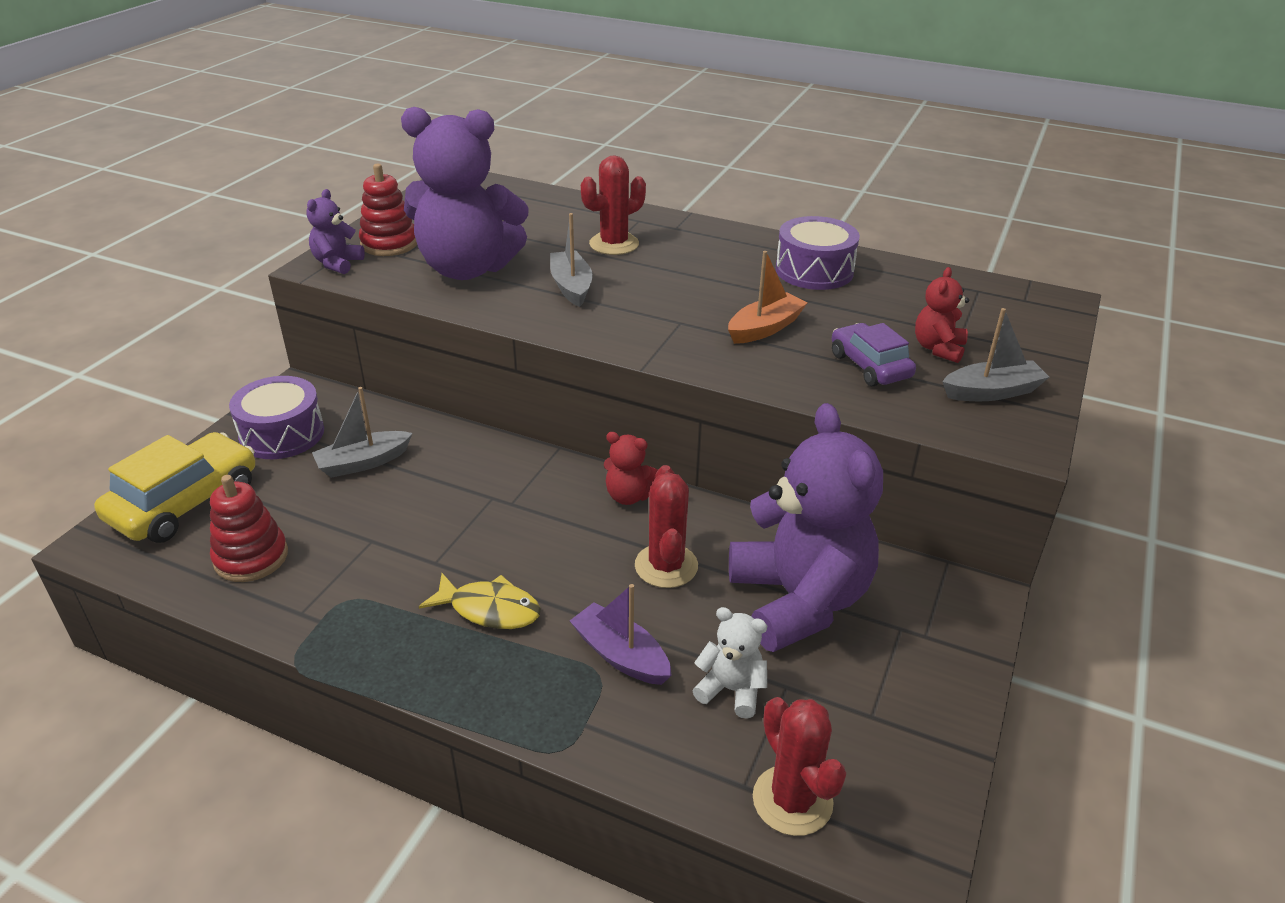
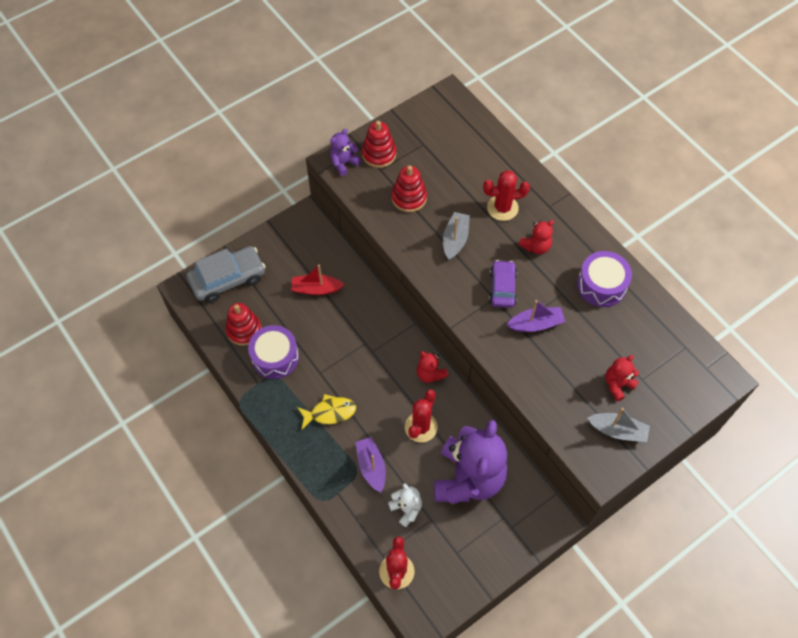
camera: 30 degrees right, 25 degrees up
yellow car [94,432,255,543] -> grey car [187,246,265,303]
purple drum [229,376,324,459] -> purple drum moved to [248,325,299,379]
grey boat [312,387,412,478] -> red boat [291,265,345,295]
purple teddy bear [401,107,529,280] -> red stacking toy [392,166,427,212]
yellow fish [419,573,541,629] -> yellow fish turned 60 degrees counterclockwise [297,394,356,430]
orange boat [728,251,807,344] -> purple boat [507,300,565,332]
purple car [832,323,916,386] -> purple car moved to [489,260,517,308]
none -> red teddy bear [518,220,554,254]

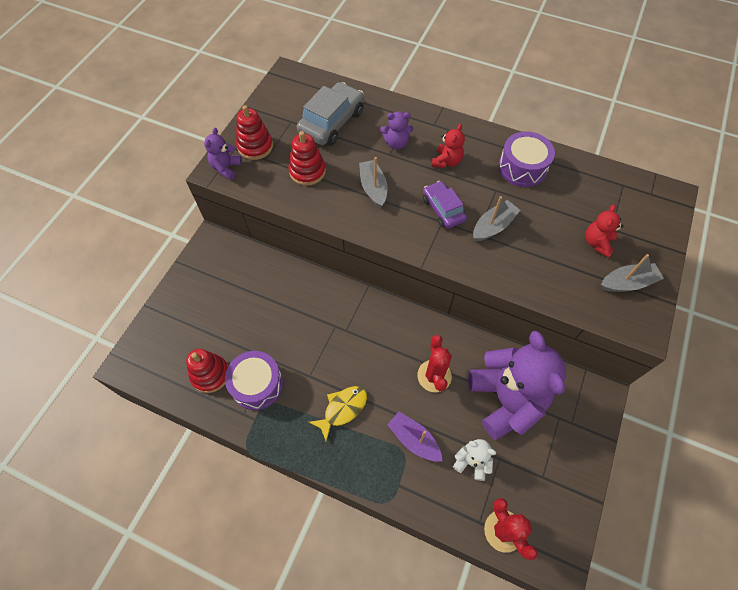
camera: 30 degrees left, 0 degrees up
grey car [187,246,265,303] -> grey car moved to [297,82,364,146]
red boat [291,265,345,295] -> none
red teddy bear [417,351,448,383] -> none
red cactus [483,170,530,221] -> purple teddy bear [380,112,413,149]
purple boat [507,300,565,332] -> grey boat [473,196,520,242]

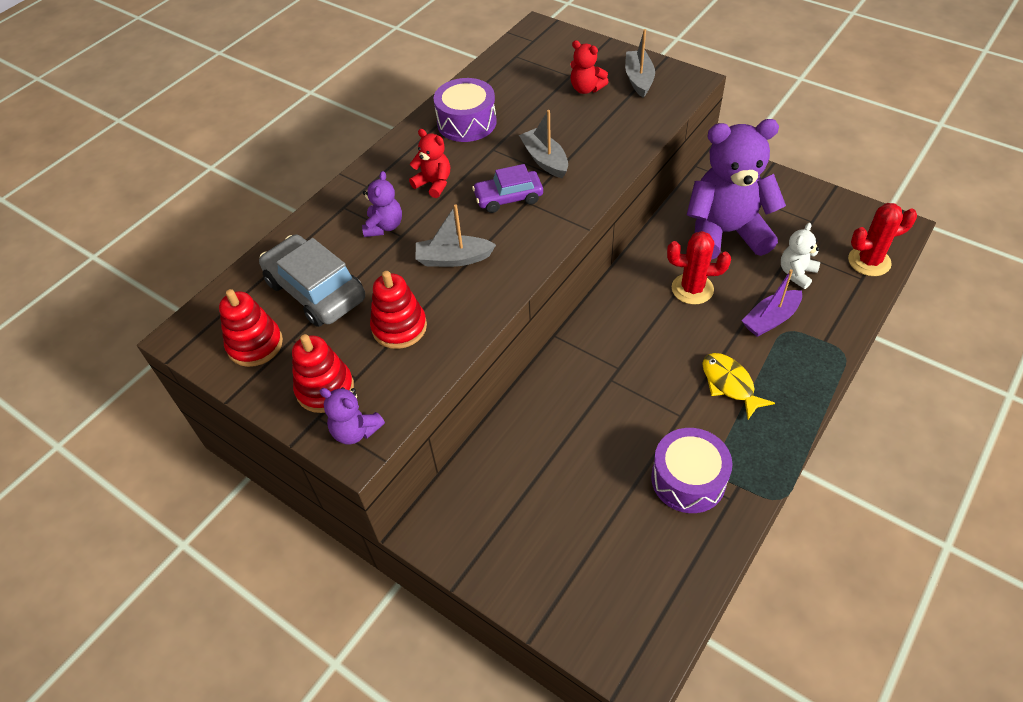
camera: 75 degrees left, 10 degrees down
red stacking toy [186,349,228,393] -> red stacking toy moved to [219,289,283,367]

